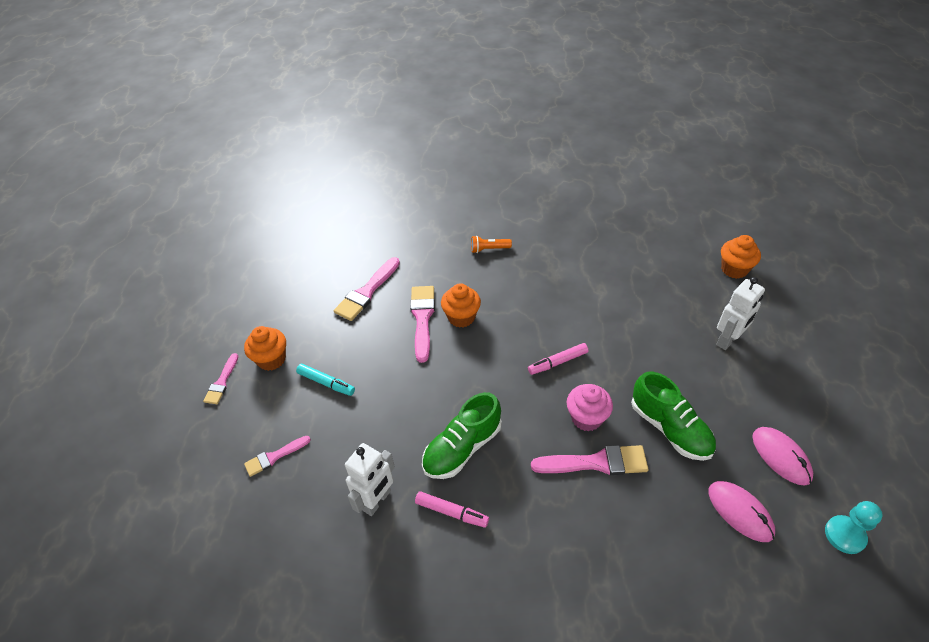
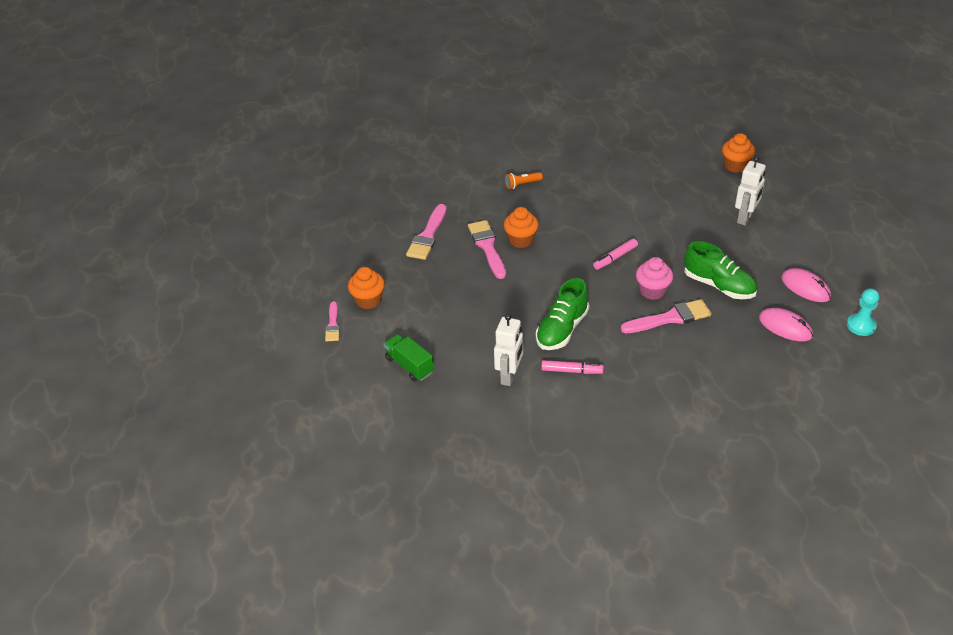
camera: 15 degrees left, 5 degrees down
pink brush [244,436,311,477] -> green truck [384,334,434,382]
turquoise marker [296,364,355,396] -> none

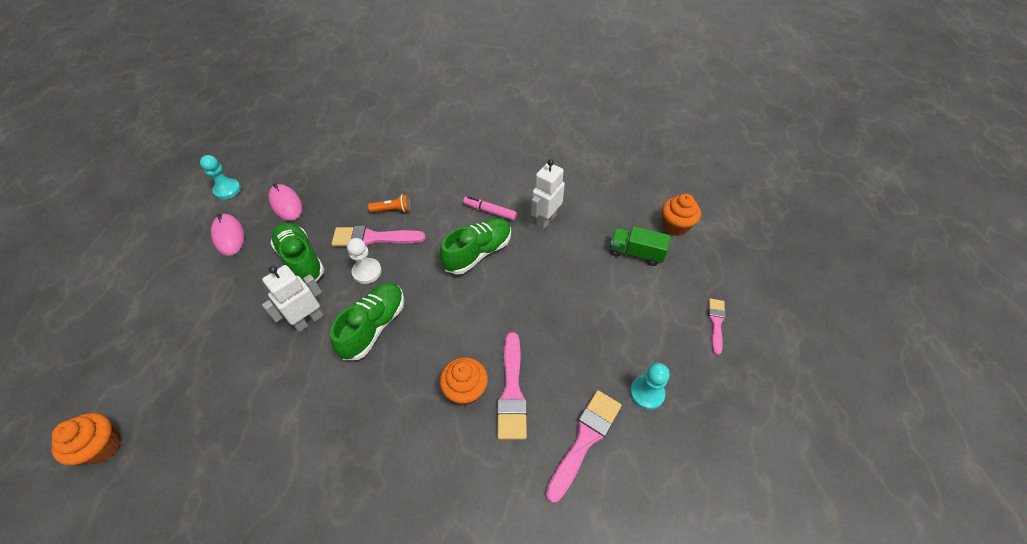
camera: 165 degrees left, 10 degrees up
orange cupcake [348,267,385,309] -> orange cupcake moved to [662,194,701,236]
green truck [384,334,434,382] -> green truck turned 135 degrees clockwise [610,226,671,266]
orange flashlight [505,172,543,189] -> orange flashlight moved to [368,195,411,212]
pink marker [593,238,638,270] -> green shoe [330,282,404,360]
pink cupcake [636,257,673,300] -> white pawn [347,238,382,284]
white robot [735,156,766,225] -> white robot moved to [262,265,324,332]
none -> turquoise pawn [630,363,670,410]

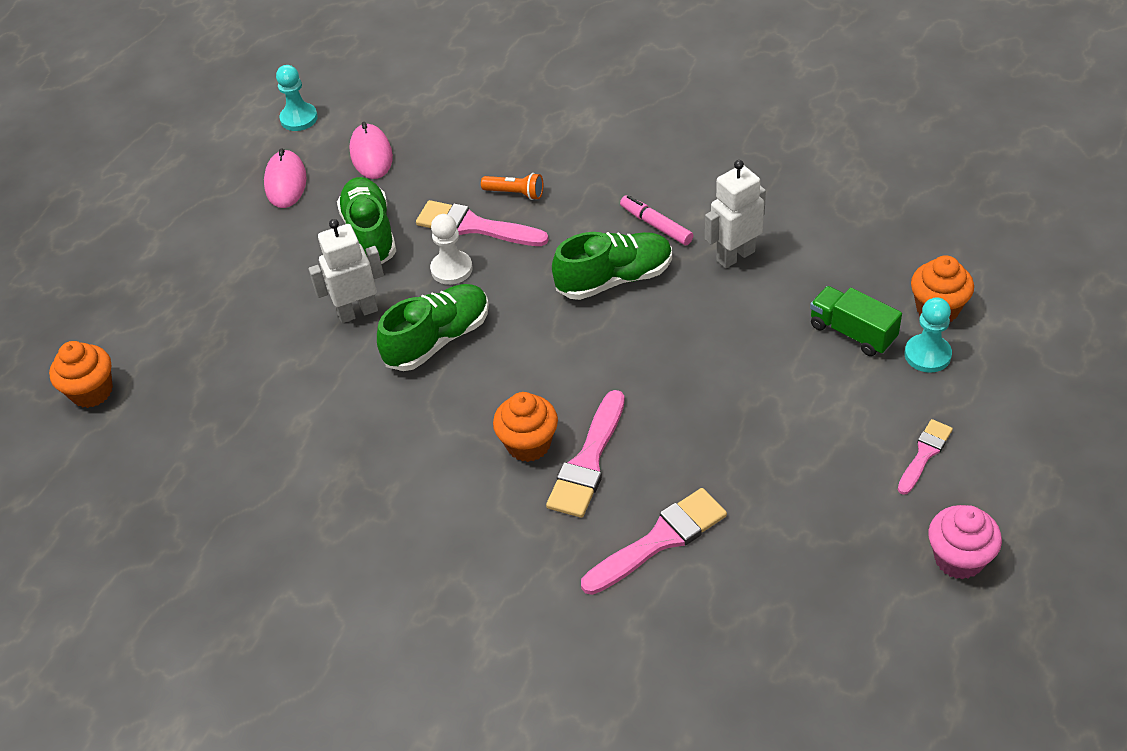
camera: 25 degrees right, 5 degrees down
turquoise pawn [630,363,670,410] -> turquoise pawn moved to [905,297,952,373]
none -> pink cupcake [928,505,1002,579]

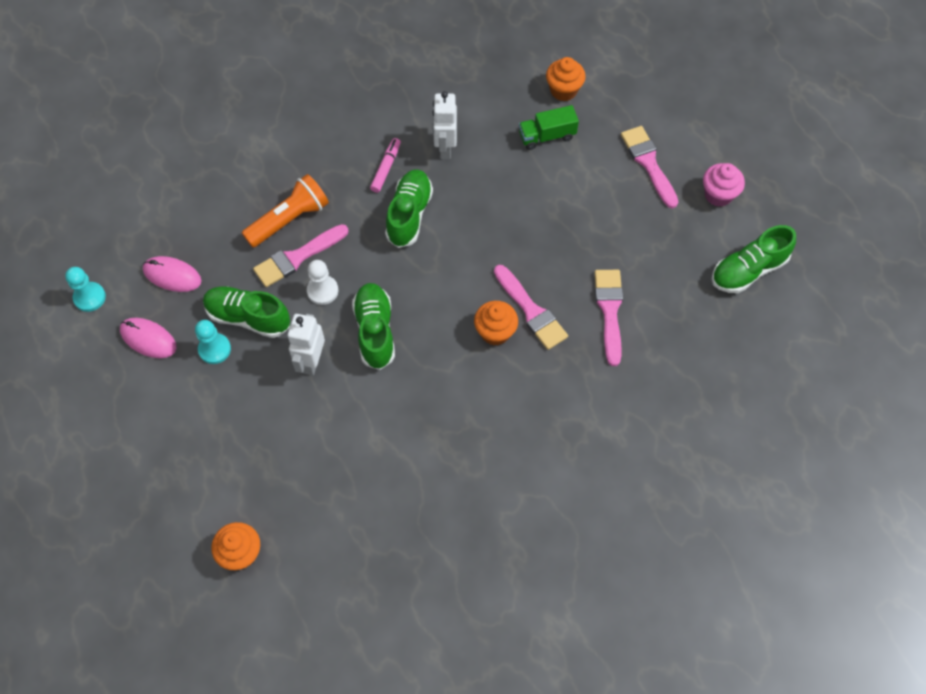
camera: 60 degrees left, 15 degrees up
orange flashlight [481,173,543,200] -> orange flashlight [242,174,329,248], size x1.91
pink marker [620,195,693,245] -> pink marker turned 120 degrees clockwise [370,138,401,193]
pink brush [898,419,953,495] -> pink brush [621,126,678,209], size x1.66
turquoise pawn [905,297,952,373] -> turquoise pawn moved to [195,320,231,364]
none -> green shoe [712,225,796,293]

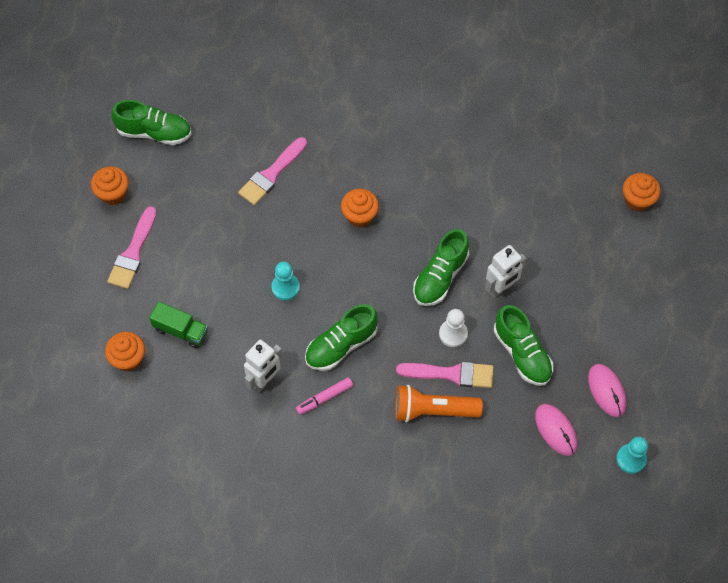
camera: 140 degrees left, 0 degrees up
turquoise pawn [195,320,231,364] -> turquoise pawn moved to [271,262,300,300]
pink brush [494,265,568,350] -> none
pink cupcake [703,163,745,207] -> orange cupcake [91,166,129,205]

